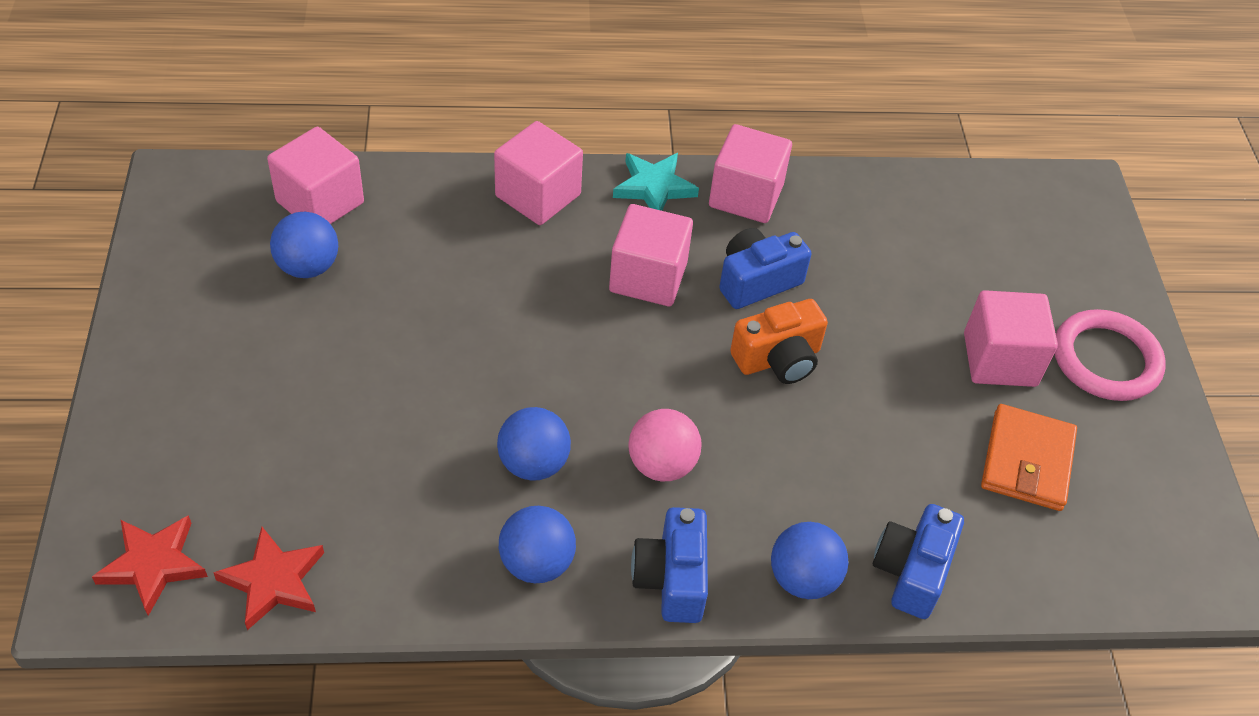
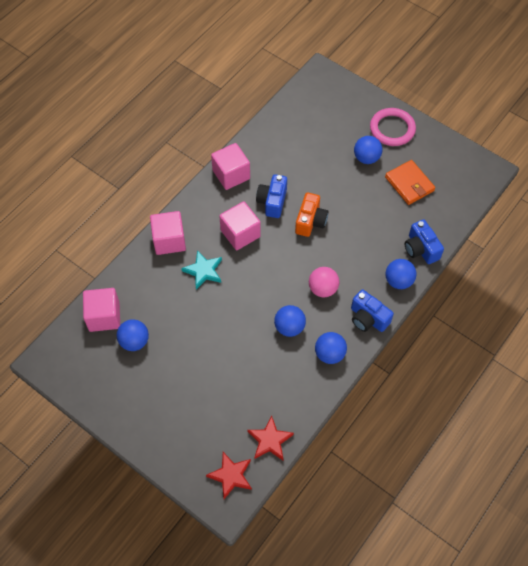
camera: 45 degrees left, 10 degrees up
turquoise star [613,153,699,211] -> turquoise star moved to [181,250,222,289]
pink cube [964,290,1058,387] -> blue ball [354,136,382,164]

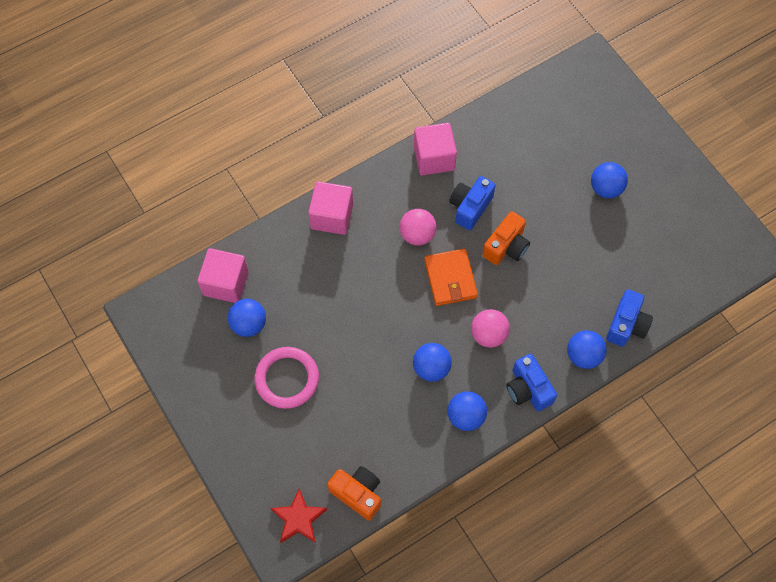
camera: 20 degrees right, 5 degrees up
turquoise star [181,250,222,289] -> none
pink cube [219,201,261,250] -> pink ball [400,209,437,246]
red star [247,415,294,460] -> orange camera [327,466,381,520]
pink ring [370,108,416,146] -> pink ring moved to [254,347,319,409]
orange wallet [385,160,435,205] -> orange wallet moved to [424,249,478,306]
blue camera [405,219,444,264] -> blue camera turned 150 degrees counterclockwise [606,290,653,347]

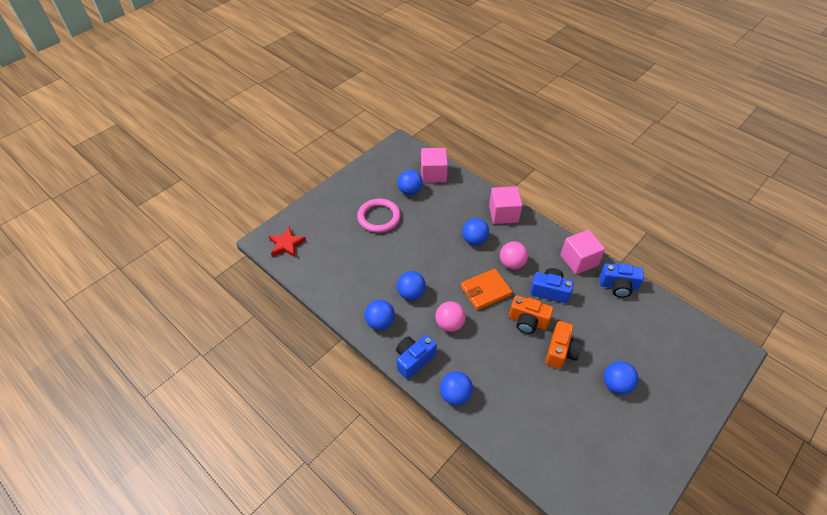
camera: 75 degrees right, 15 degrees down
orange camera [327,466,381,520] -> orange camera moved to [546,321,583,369]
blue camera [606,290,653,347] -> blue camera moved to [600,263,644,298]
none -> blue ball [462,218,489,245]

